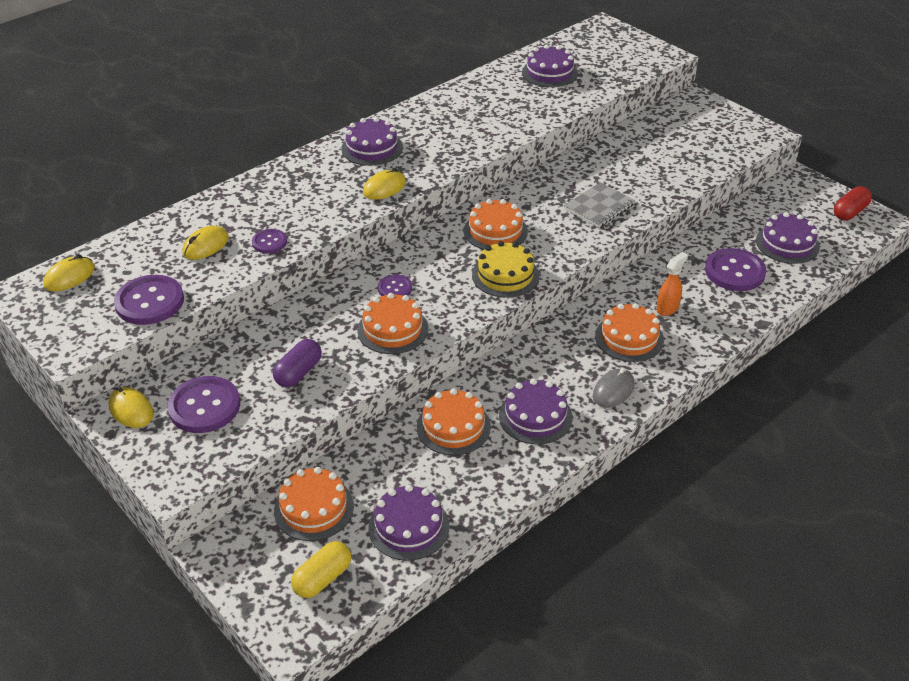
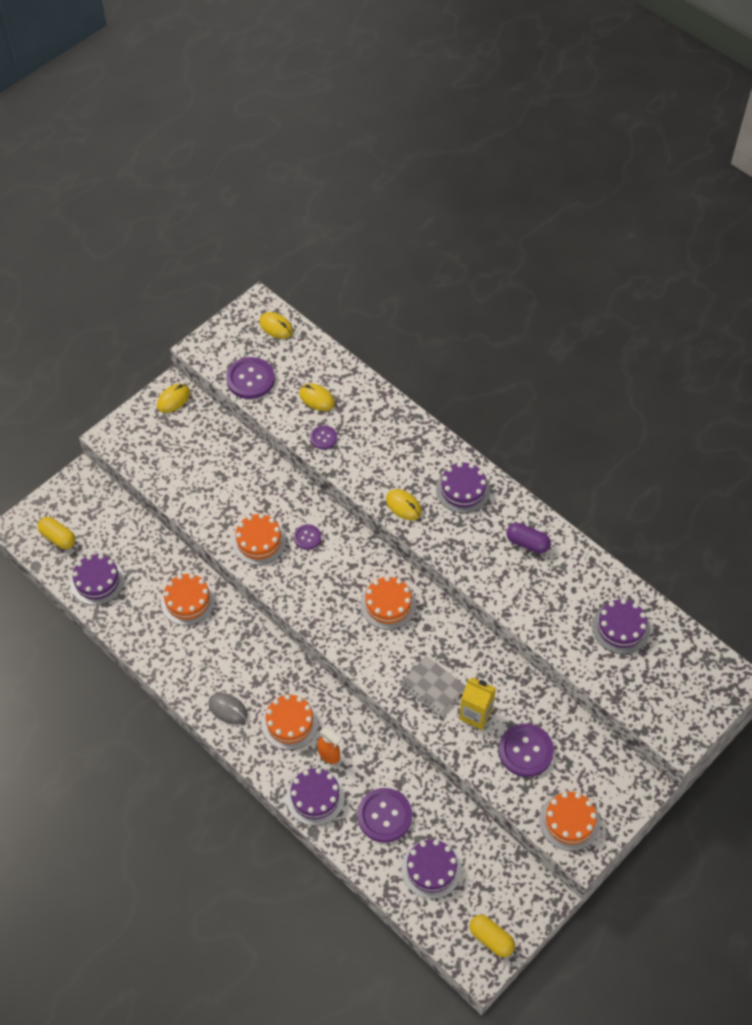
camera: 85 degrees right, 15 degrees up
purple button [167,376,240,433] -> purple button moved to [499,723,554,777]
purple capsule [273,339,322,387] -> purple capsule moved to [506,523,551,554]
orange cake [274,467,354,541] -> orange cake moved to [539,792,600,851]
yellow cake [472,241,539,298] -> none
purple cake [499,378,572,445] -> purple cake moved to [286,768,345,825]
red capsule [834,186,872,220] -> yellow capsule [469,915,515,957]
none -> yellow carton [459,677,496,730]

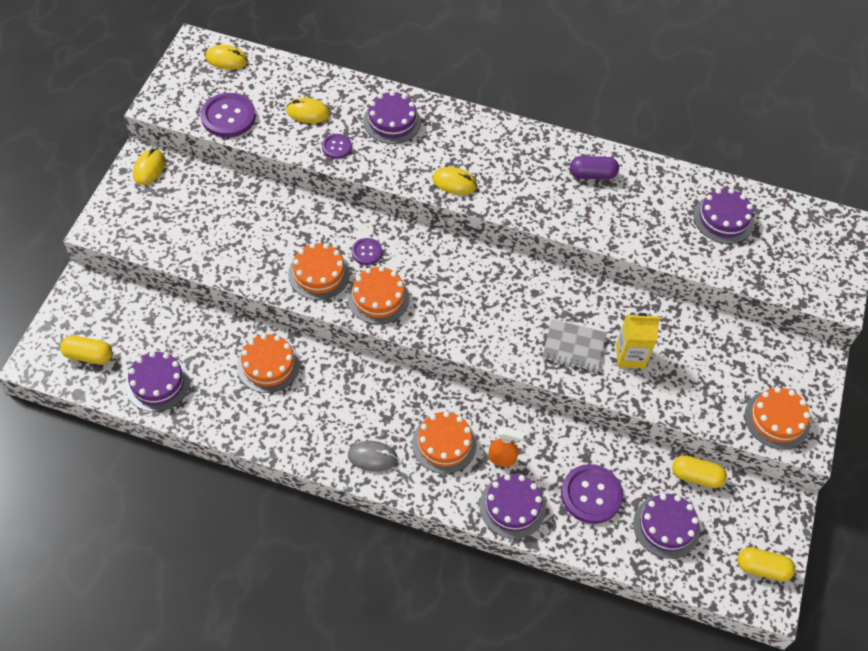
camera: 30 degrees left, 0 degrees up
orange cake [361,576,416,630] -> orange cake moved to [348,266,410,324]
purple cake [436,462,490,513] -> purple cake moved to [363,91,421,144]
purple button [499,723,554,777] -> none
none -> yellow capsule [672,455,727,488]

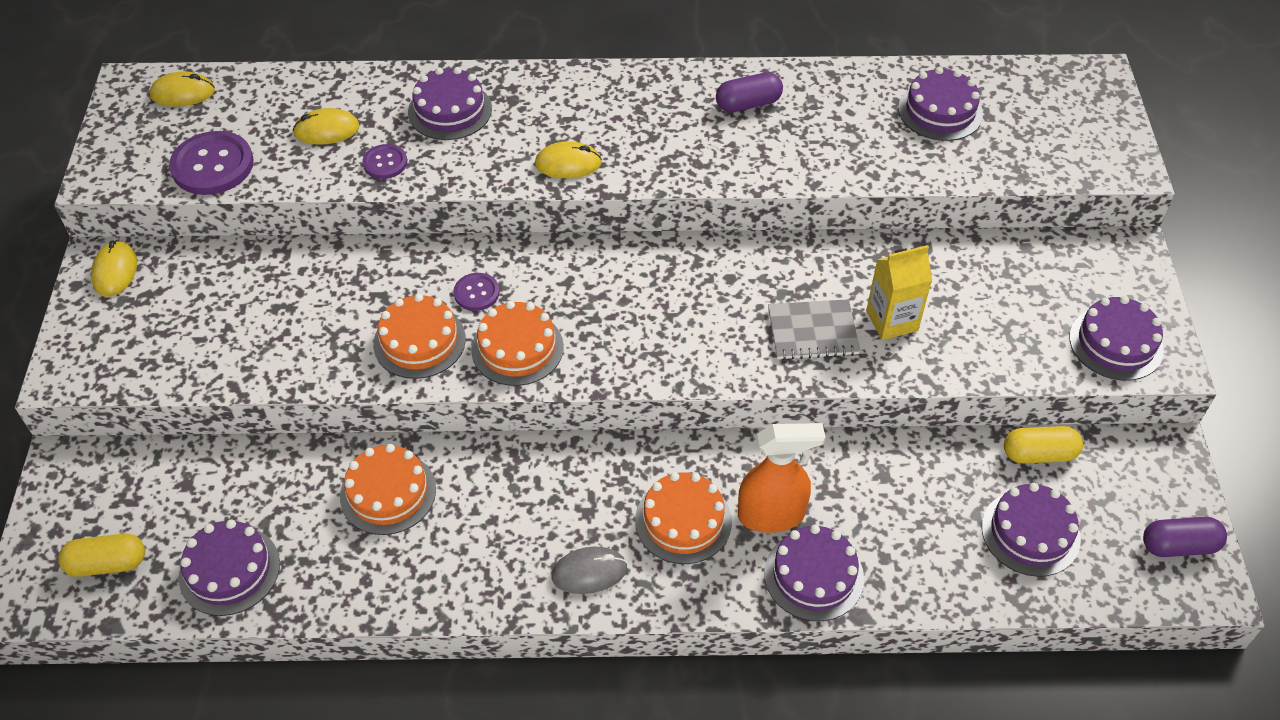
camera: 15 degrees left, 5 degrees down
orange spray bottle [488,427,525,467] -> orange spray bottle [738,423,825,533], size x1.63
purple button [561,464,623,524] -> none
yellow capsule [737,547,795,582] -> purple capsule [1143,517,1227,557]
orange cake [745,387,810,450] -> purple cake [1069,296,1164,381]

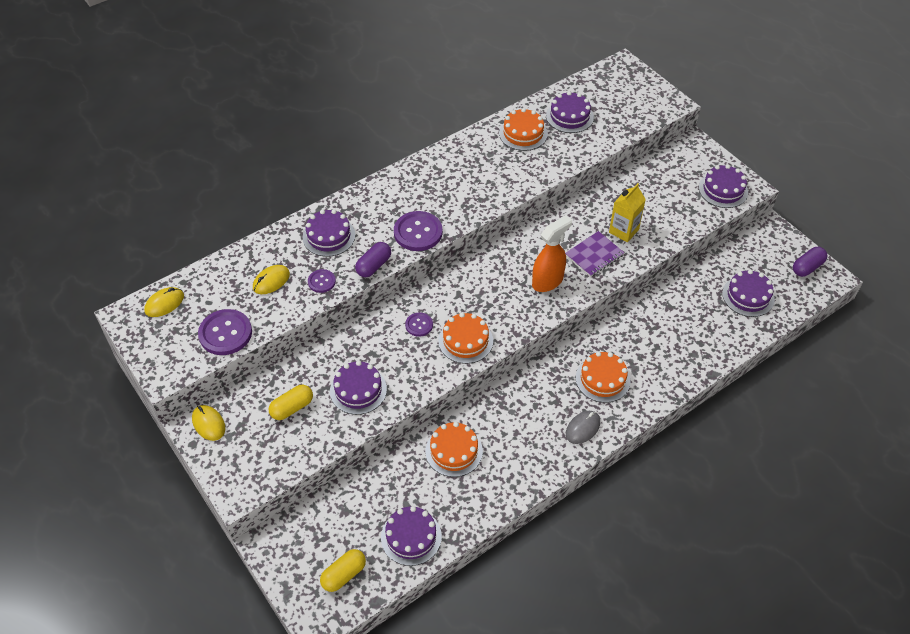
camera: 35 degrees left, 0 degrees up
orange cake [373,294,466,379] -> orange cake moved to [499,108,547,151]
yellow mouse [535,141,602,178] -> purple button [394,211,443,251]
purple capsule [716,72,783,112] -> purple capsule moved to [355,242,391,277]
orange spray bottle [738,423,825,533] -> orange spray bottle moved to [532,215,572,292]
purple cake [764,525,864,621] -> purple cake moved to [330,361,387,415]
grey notebook [768,299,860,360] -> purple notebook [565,231,624,277]
yellow capsule [1004,426,1083,464] -> yellow capsule moved to [268,385,313,420]

